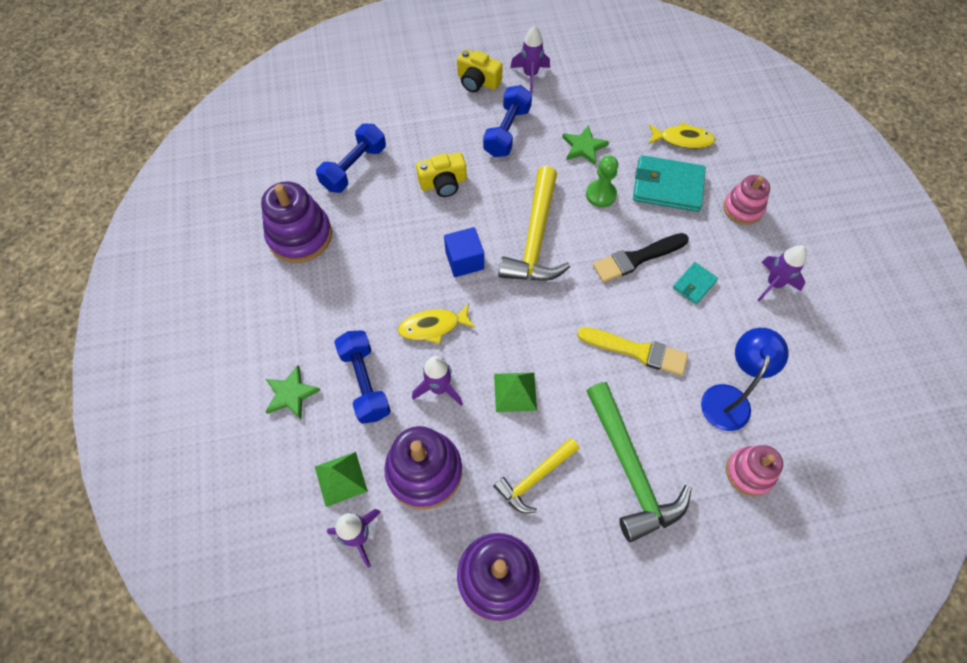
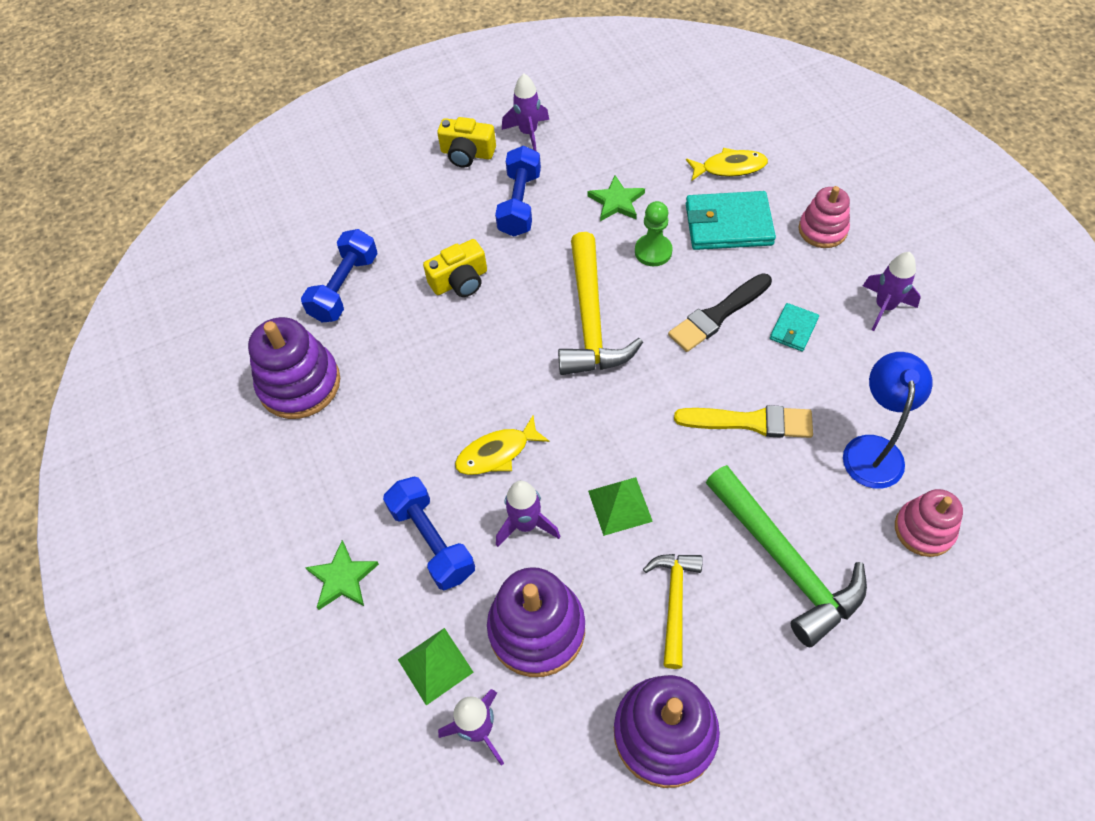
camera: 10 degrees left, 5 degrees down
blue cube [444,227,484,277] -> none
yellow hammer [493,438,579,513] -> yellow hammer turned 150 degrees clockwise [643,554,703,669]

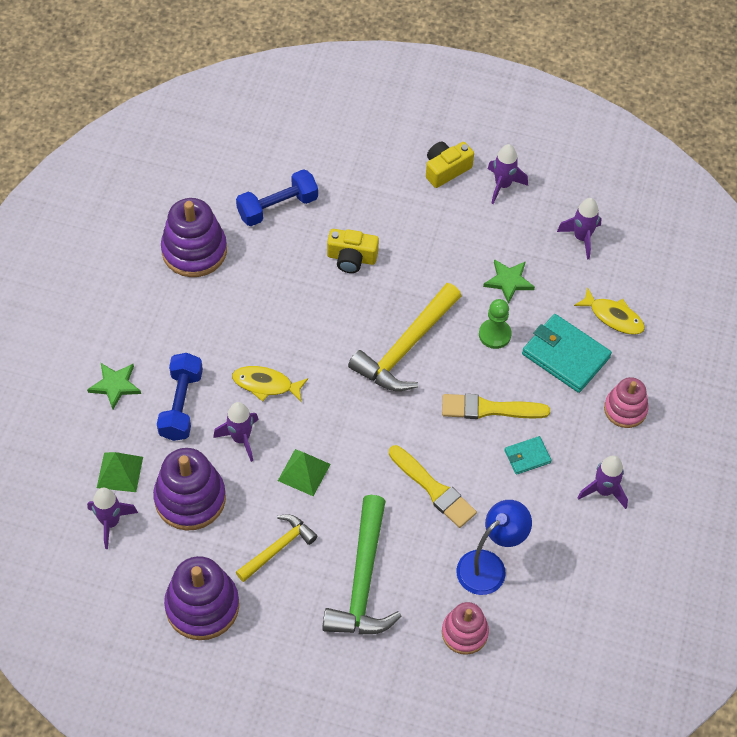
camera: 35 degrees right, 0 degrees up
yellow camera [437,117,496,168] -> yellow camera turned 90 degrees clockwise [426,141,474,188]
blue dumbbell [495,145,541,237] -> none
black brush [668,273,772,352] -> yellow brush [442,394,550,419]
none -> purple rocket [557,198,602,259]

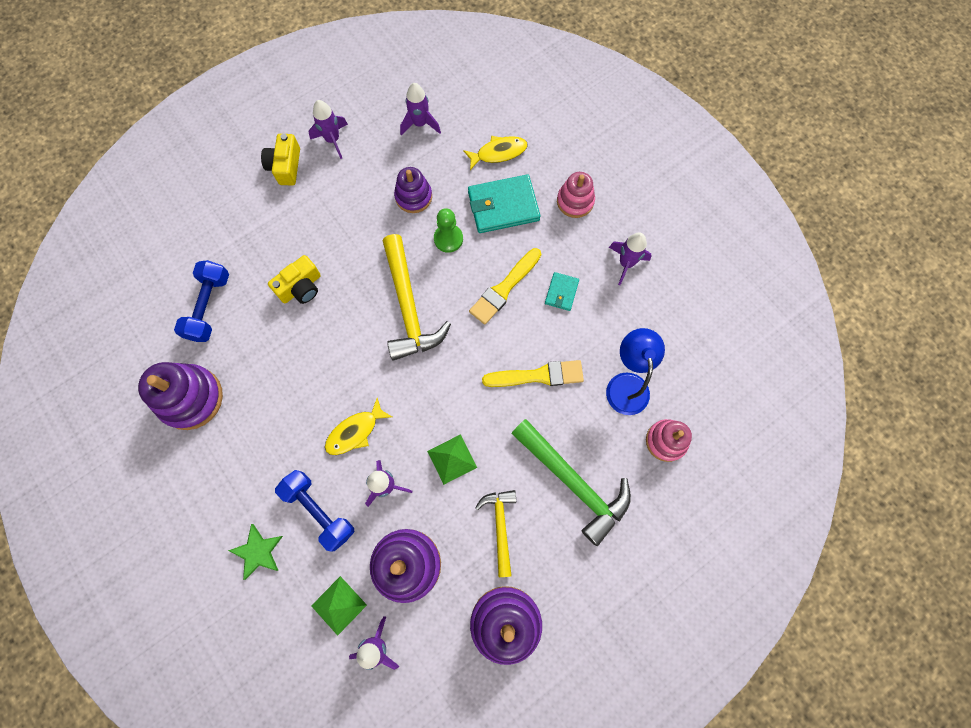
camera: 50 degrees left, 15 degrees up
green star [483,259,535,304] -> purple stacking toy [394,167,432,213]

